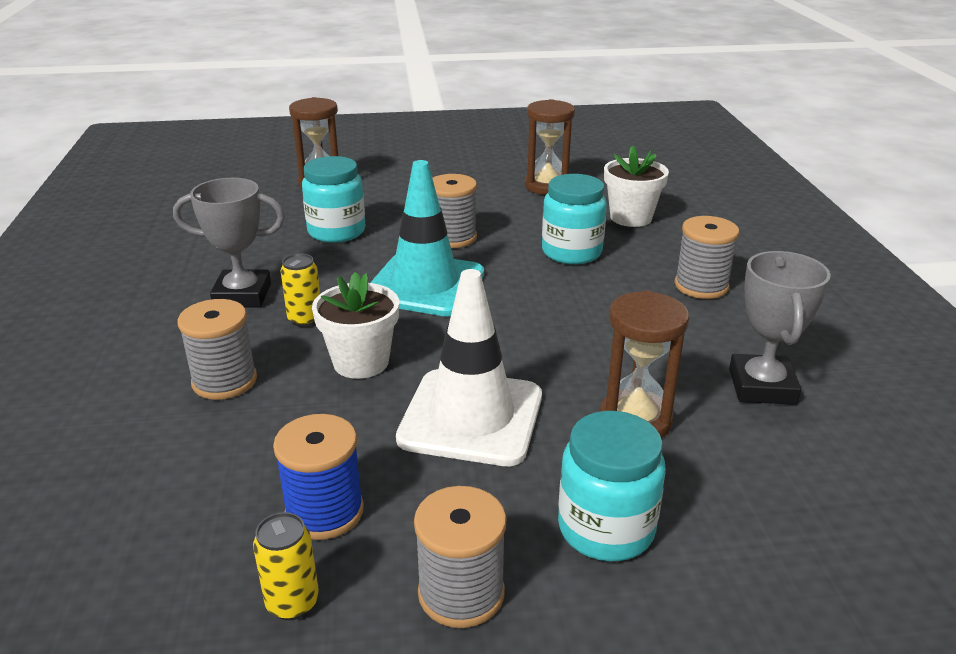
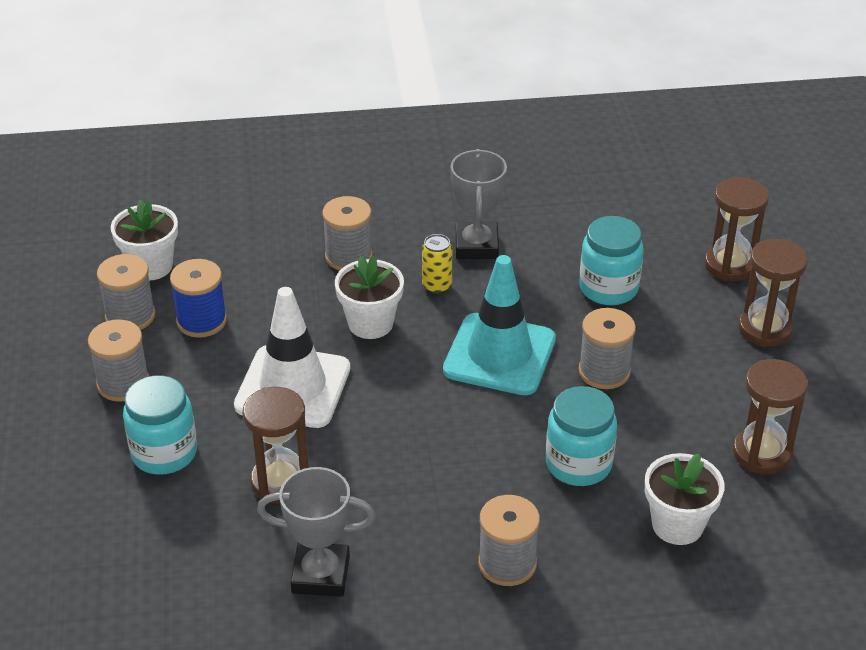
camera: 90 degrees right, 10 degrees up
yellow can [253,512,319,620] -> grey spool [97,254,155,330]
none -> white flower pot [111,200,178,281]
none -> brown hourglass [739,239,808,347]

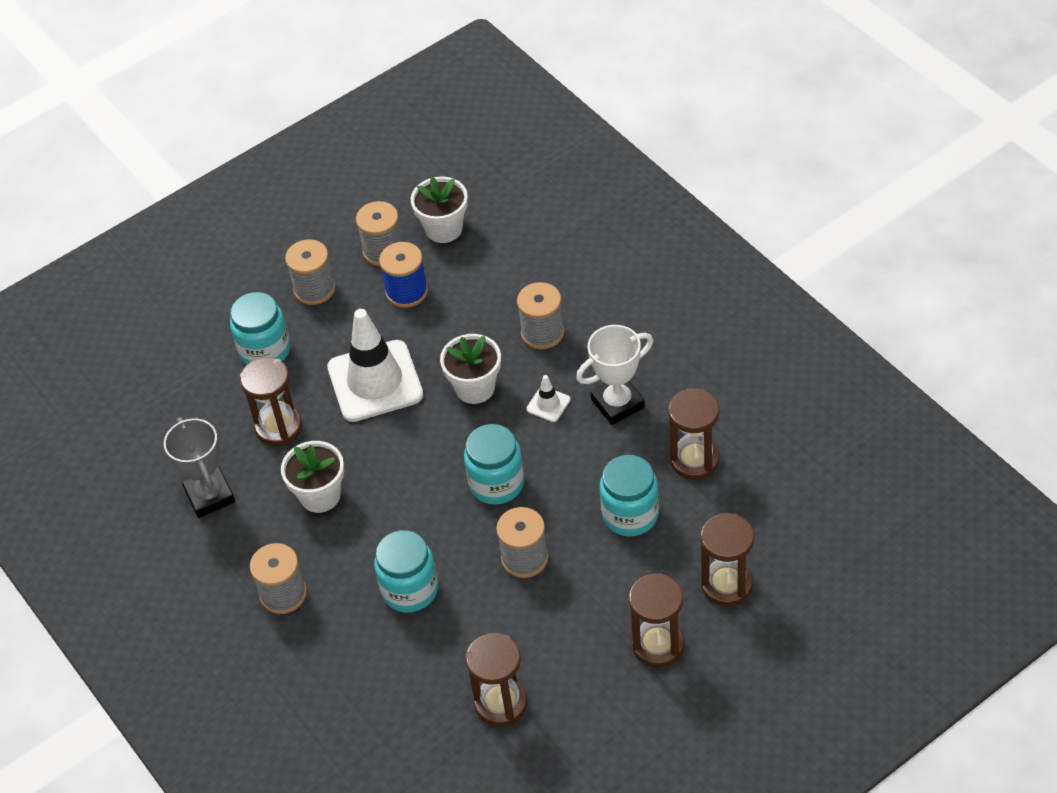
camera: 65 degrees right, 10 degrees up
yellow can [422,234,452,294] -> white traffic cone [526,375,570,422]
turquoise traffic cone [443,255,556,395] -> turquoise jar [464,424,524,505]
grey trophy [451,149,507,259] -> white trophy [576,325,653,425]
white flower pot [645,453,725,545] -> white flower pot moved to [281,441,344,513]
none -> brown hourglass [669,388,720,480]

